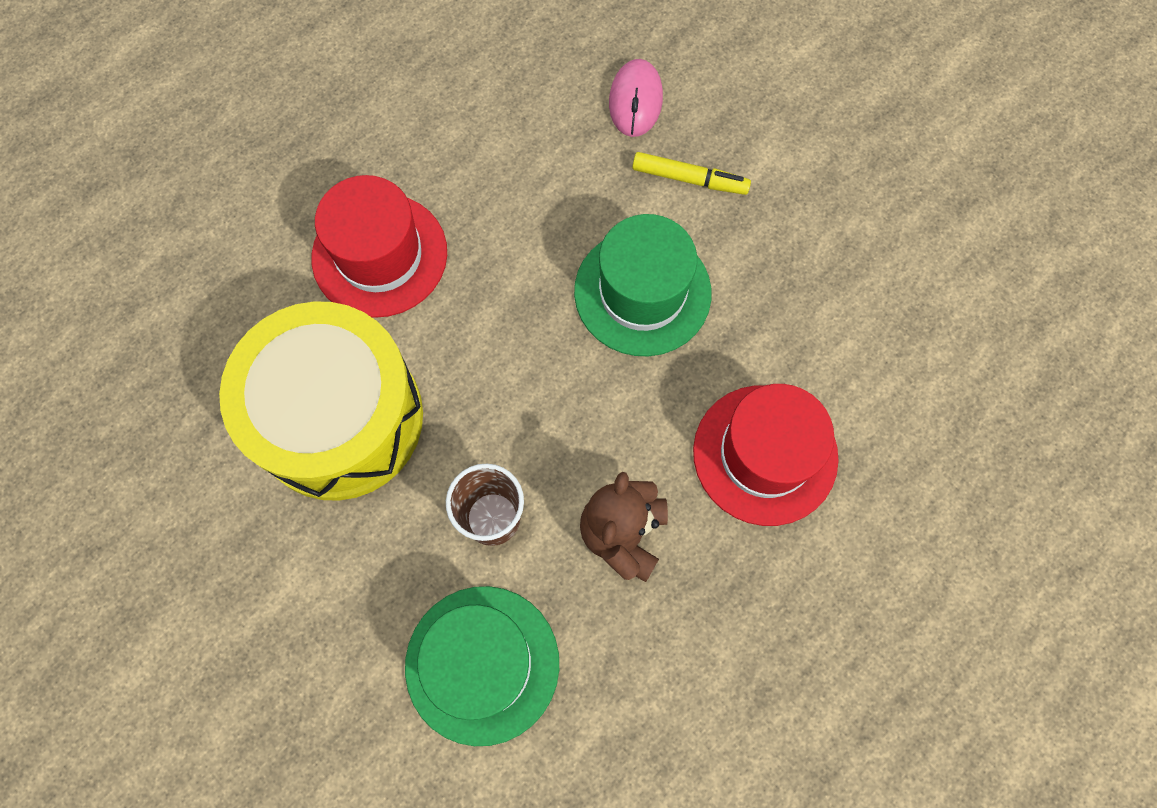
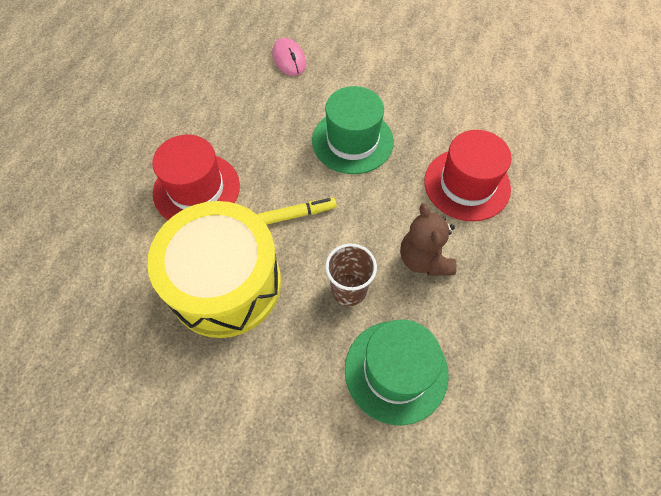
camera: 30 degrees left, 10 degrees down
yellow marker [632,152,751,195] -> yellow marker moved to [257,198,337,225]

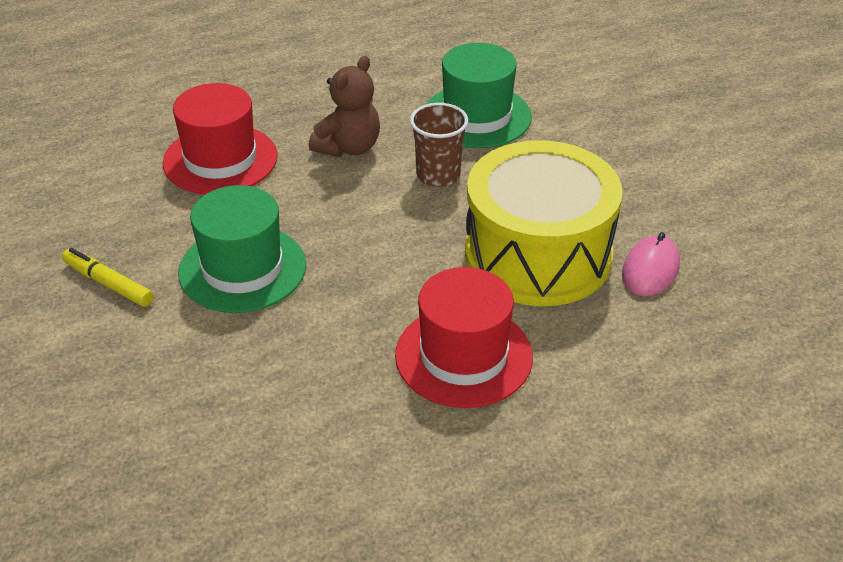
camera: 130 degrees left, 20 degrees down
yellow marker [257,198,337,225] -> yellow marker moved to [62,248,154,307]
pink mouse [272,38,306,76] -> pink mouse moved to [622,232,680,296]

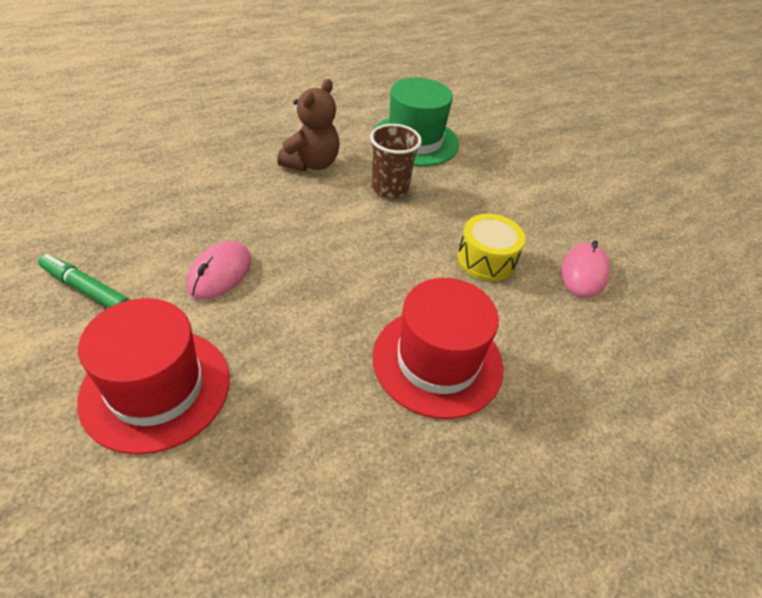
camera: 10 degrees left, 5 degrees up
yellow marker [62,248,154,307] -> green marker [38,254,129,308]
red hat [163,83,278,194] -> red hat moved to [77,298,230,455]
green hat [178,185,306,313] -> pink mouse [187,241,251,300]
yellow drum [465,140,623,306] -> yellow drum [457,214,525,281], size x0.46

